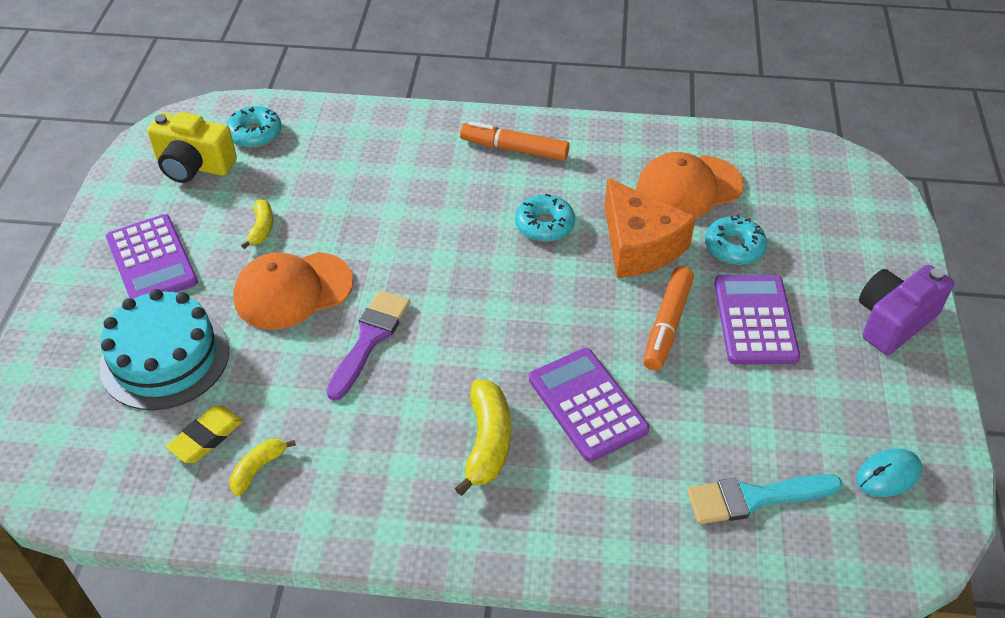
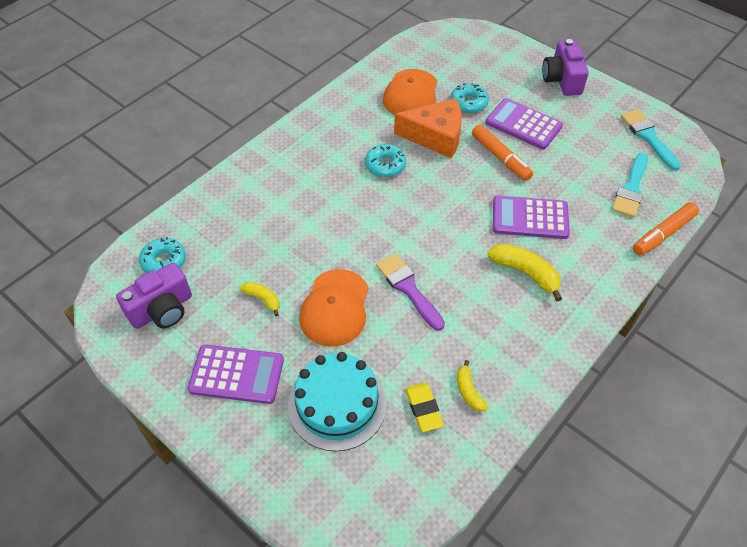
camera: 55 degrees left, 5 degrees up
yellow camera [147,112,237,183] -> purple camera [116,263,192,329]
orange marker [460,121,569,161] -> orange marker moved to [633,202,699,255]
turquoise mouse [856,448,922,497] -> turquoise brush [621,109,681,170]

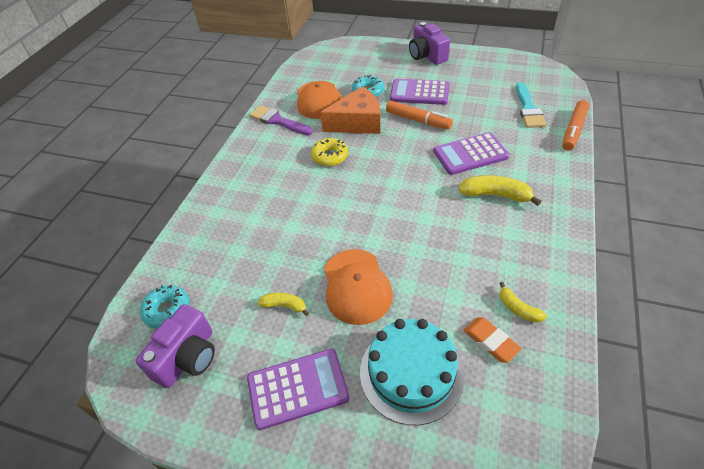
camera: 20 degrees left, 5 degrees down
turquoise donut [365,144,406,177] -> yellow donut [311,138,348,166]
purple brush [376,253,445,331] -> purple brush moved to [249,105,313,135]
yellow eraser [405,383,444,432] -> orange eraser [463,317,522,363]
turquoise brush [621,109,681,170] -> none

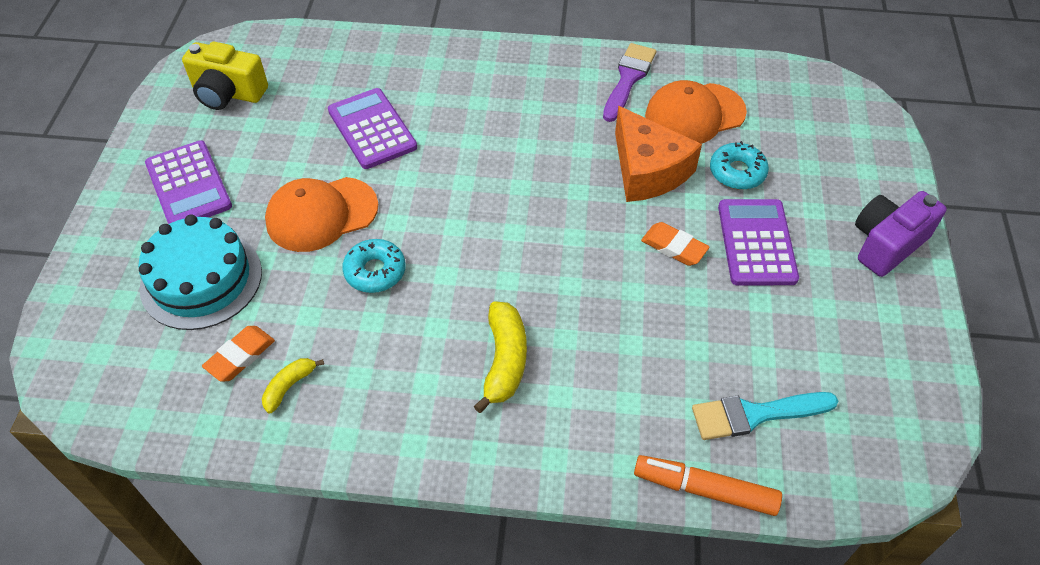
camera: 75 degrees right, 5 degrees up
purple camera [136,304,215,388] -> yellow camera [182,42,268,110]
turquoise donut [140,285,190,329] -> turquoise donut moved to [342,239,406,293]
yellow banana [258,293,309,316] -> none
yellow donut [311,138,348,166] -> none
orange marker [386,101,453,129] -> orange eraser [641,222,710,266]
purple calculator [433,132,510,175] -> purple calculator moved to [328,88,417,169]

